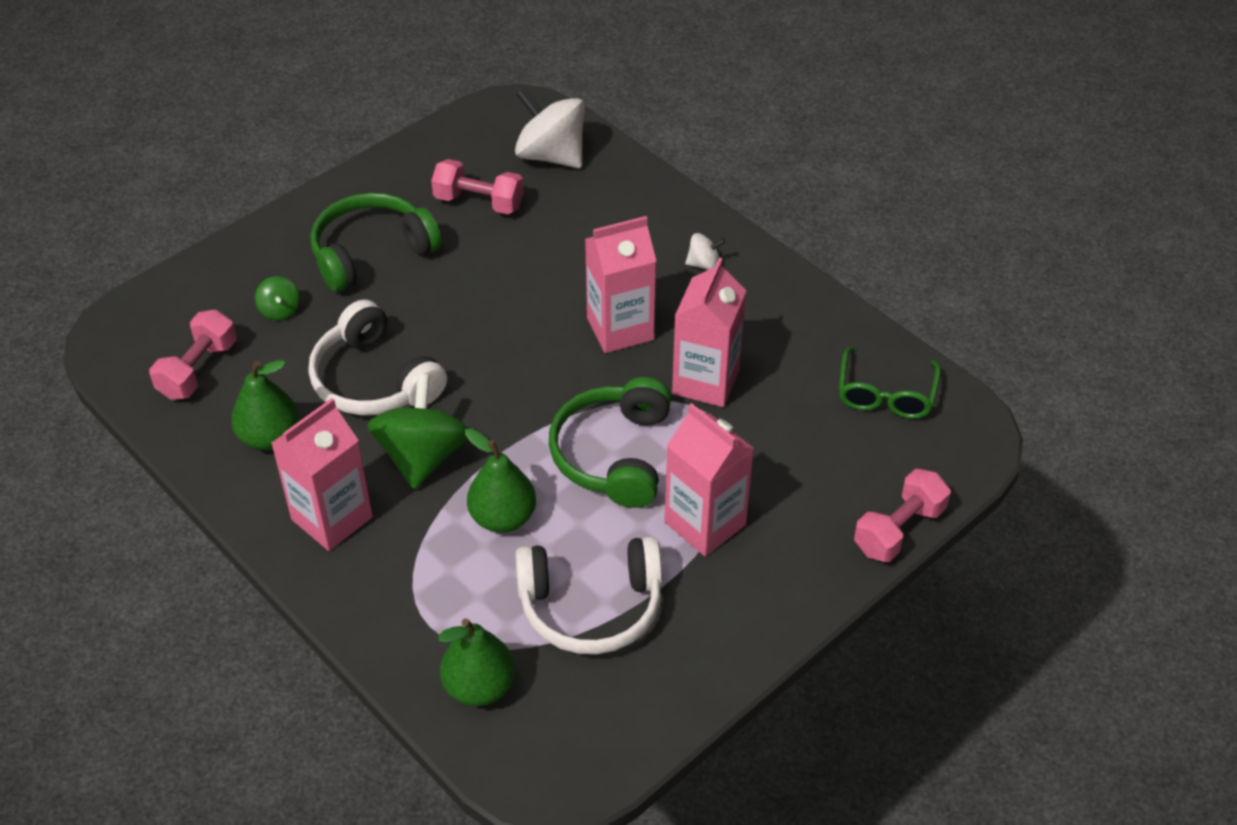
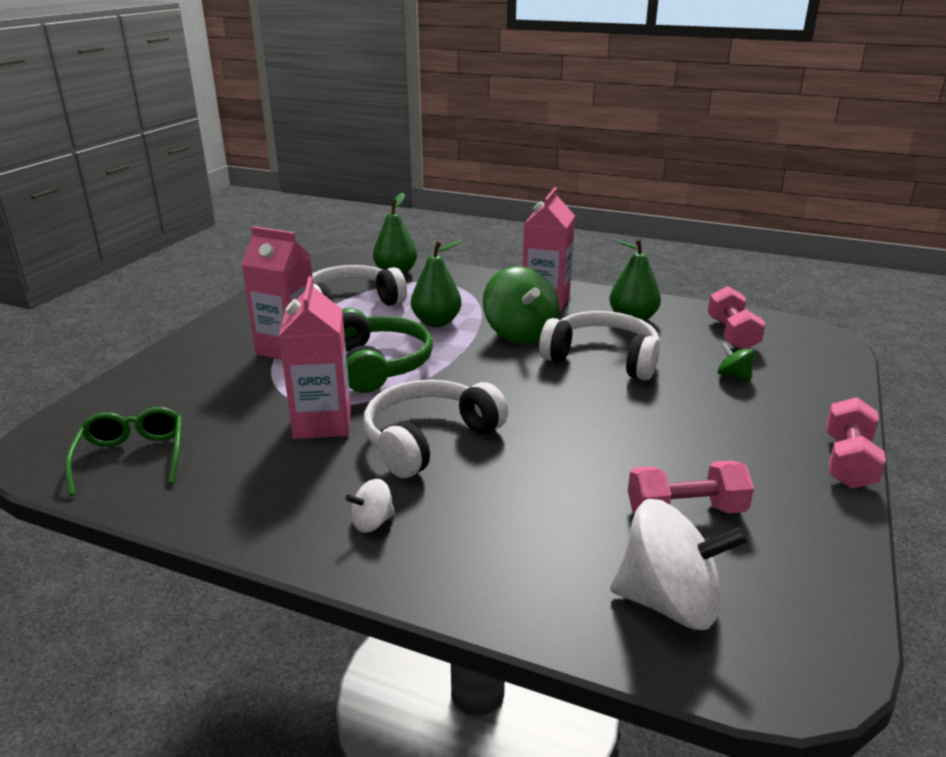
camera: 155 degrees right, 20 degrees down
green headphones [311,193,442,292] -> none
pink carton [585,216,656,353] -> white headphones [363,380,508,478]
pink dumbbell [854,469,951,562] -> pink dumbbell moved to [826,397,886,489]

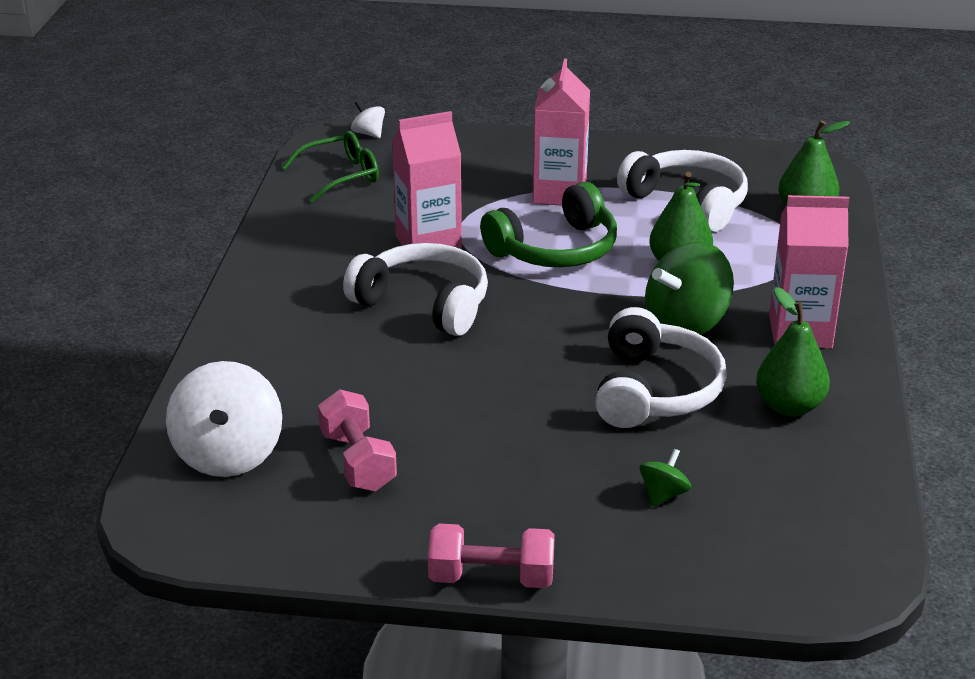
camera: 75 degrees right, 5 degrees up
white spinning top [345,479,395,533] -> white spinning top moved to [351,101,385,138]
pink dumbbell [708,286,766,350] -> none

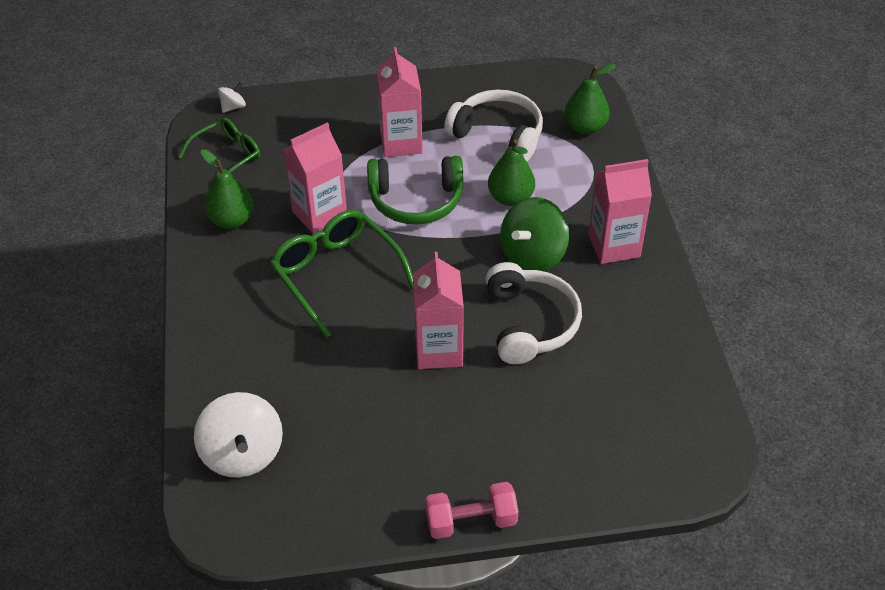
camera: 15 degrees left, 15 degrees up
pink dumbbell [318,389,397,491] -> none
white headphones [343,243,488,336] -> green glasses [270,210,413,338]
white spinning top [351,101,385,138] -> white spinning top turned 105 degrees clockwise [218,82,246,113]
green headphones [480,182,617,267] -> green headphones turned 45 degrees clockwise [367,156,463,225]
green spinning top [640,449,691,507] -> none
green pear [756,287,830,416] -> green pear moved to [201,150,253,229]
none -> pink carton [413,252,464,369]

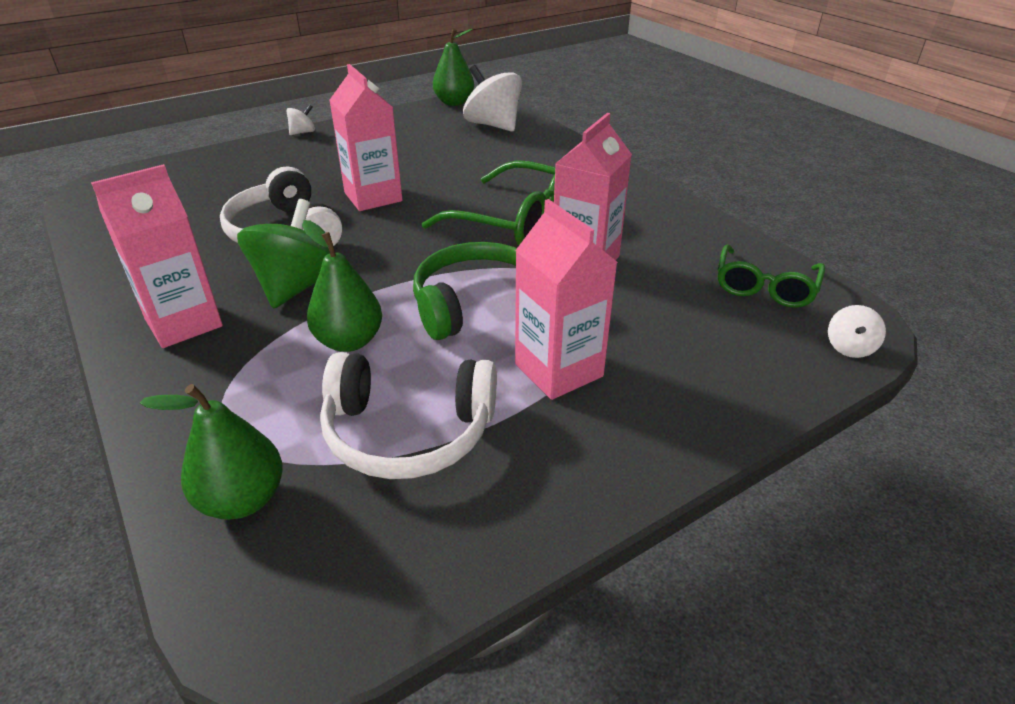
camera: 155 degrees right, 10 degrees down
green pear [201,150,253,229] -> green pear moved to [433,28,474,106]
pink dumbbell [425,482,519,539] -> white spinning top [286,105,315,135]

